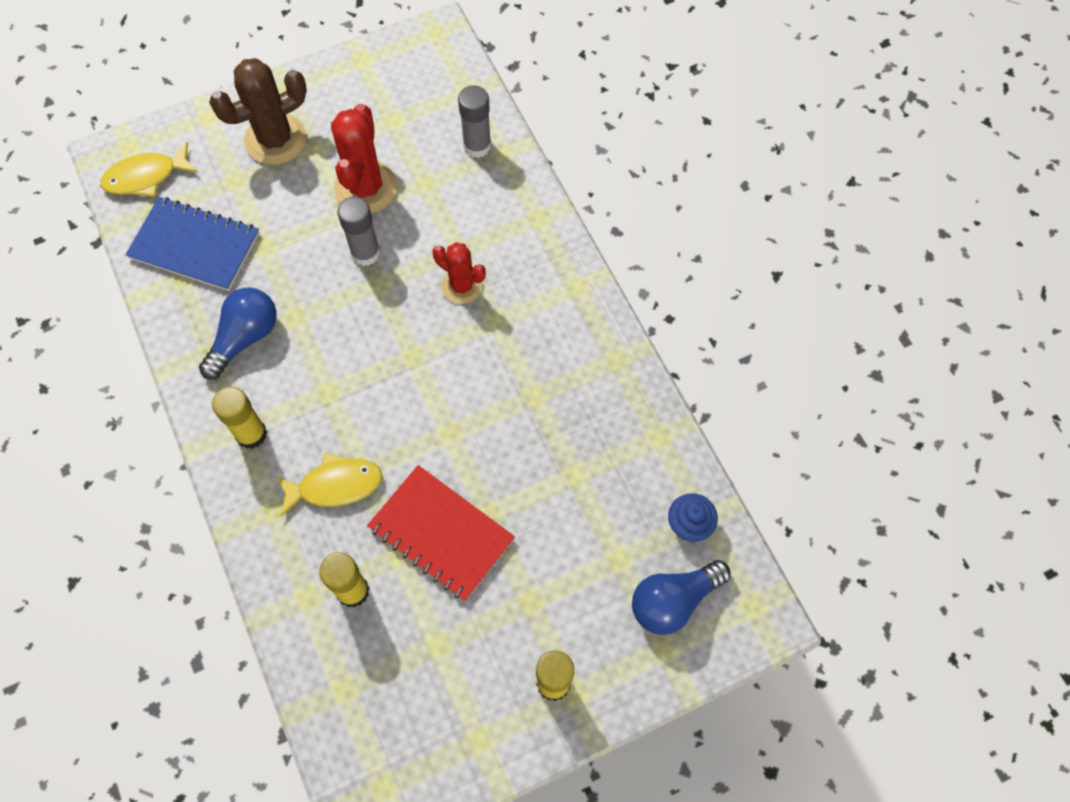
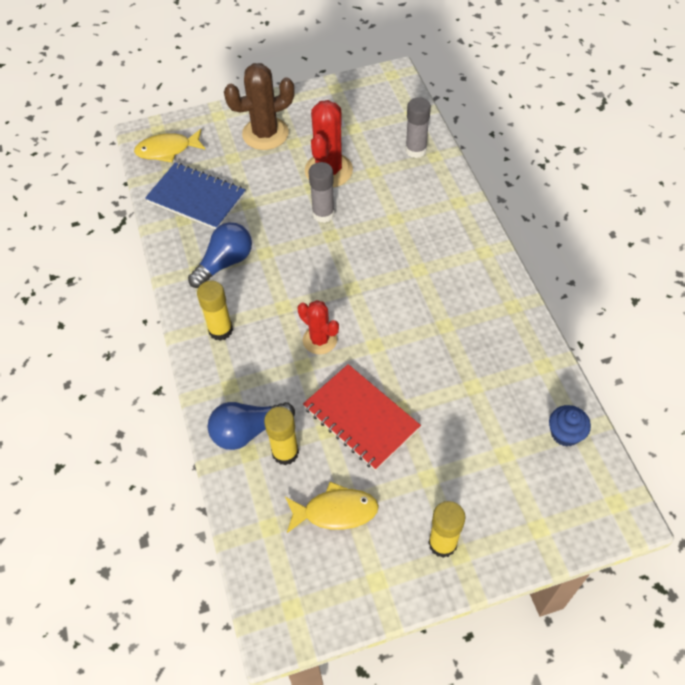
camera: 10 degrees right, 10 degrees down
yellow fish [275,453,382,517] -> yellow fish moved to [285,482,379,533]
red cactus [433,242,486,304] -> red cactus moved to [297,300,339,355]
blue light bulb [632,560,731,635] -> blue light bulb moved to [208,402,295,450]

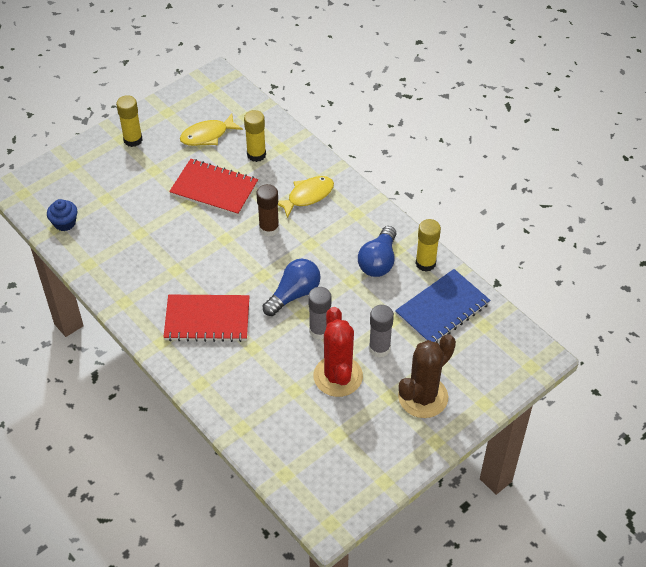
camera: 155 degrees right, 5 degrees down
yellow fish [134,129,206,162] -> yellow fish moved to [278,176,334,218]
blue notebook [145,162,246,229] -> blue notebook turned 45 degrees counterclockwise [395,269,490,343]
yellow glue stick [197,281,233,341] -> yellow glue stick moved to [415,219,441,272]
blue light bulb [208,402,295,450] -> blue light bulb moved to [263,258,321,316]
red cactus [297,300,339,355] -> brown glue stick [256,184,279,237]
grey glue stick [405,97,431,158] -> grey glue stick moved to [369,305,394,358]
none -> red notebook [163,295,249,342]

